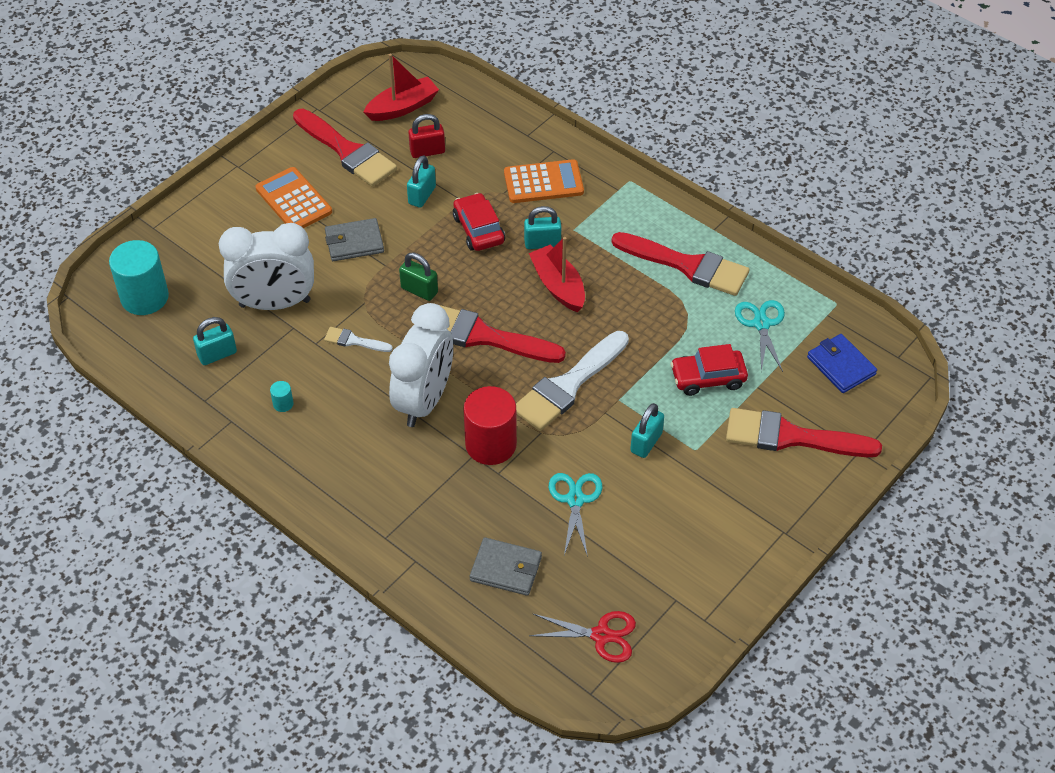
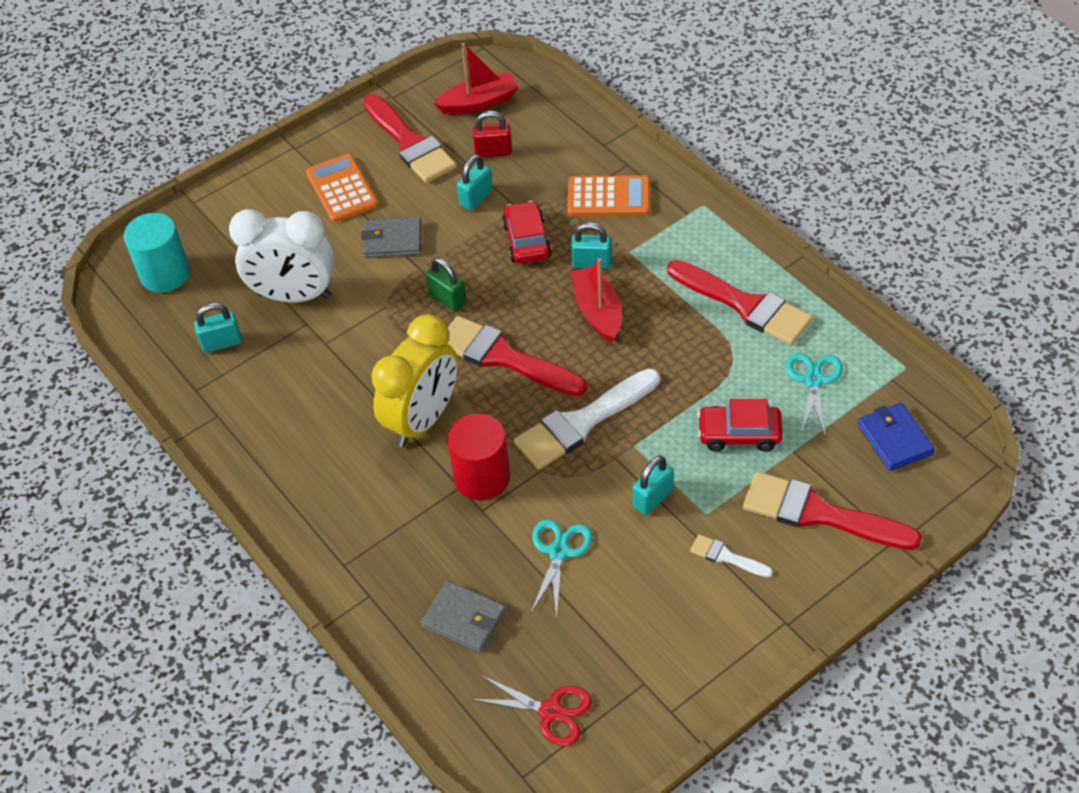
camera: 15 degrees right, 0 degrees up
turquoise cylinder [270,381,293,412] -> none
white brush [324,327,393,352] -> white brush moved to [690,534,773,577]
white clock [389,303,453,427] -> yellow clock [371,314,458,447]

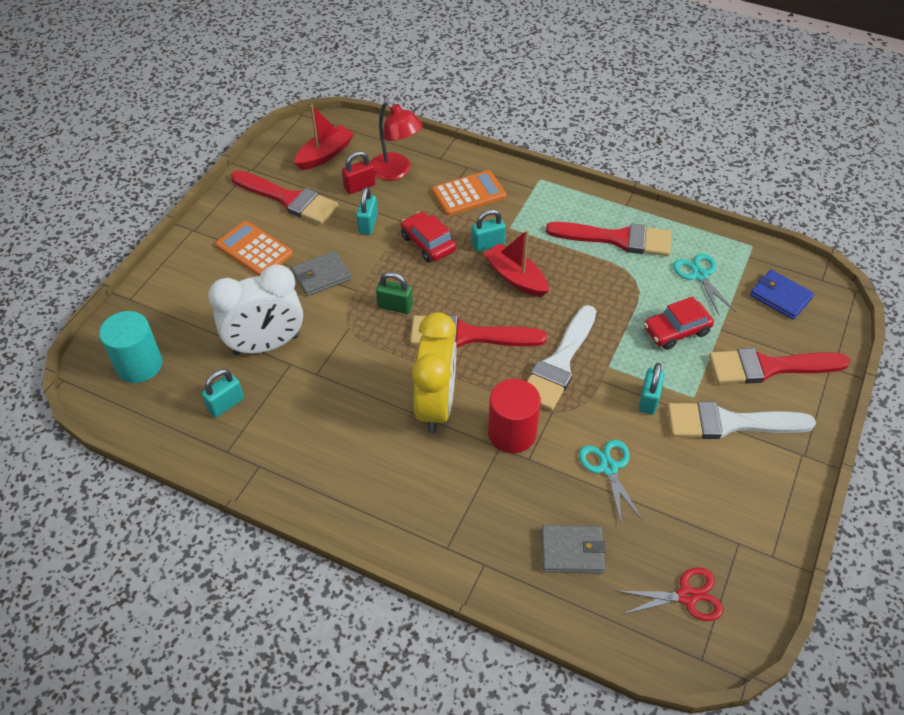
camera: 30 degrees left, 0 degrees up
white brush [690,534,773,577] -> white brush [667,401,816,439], size x2.13
none -> red lamp [371,101,423,181]

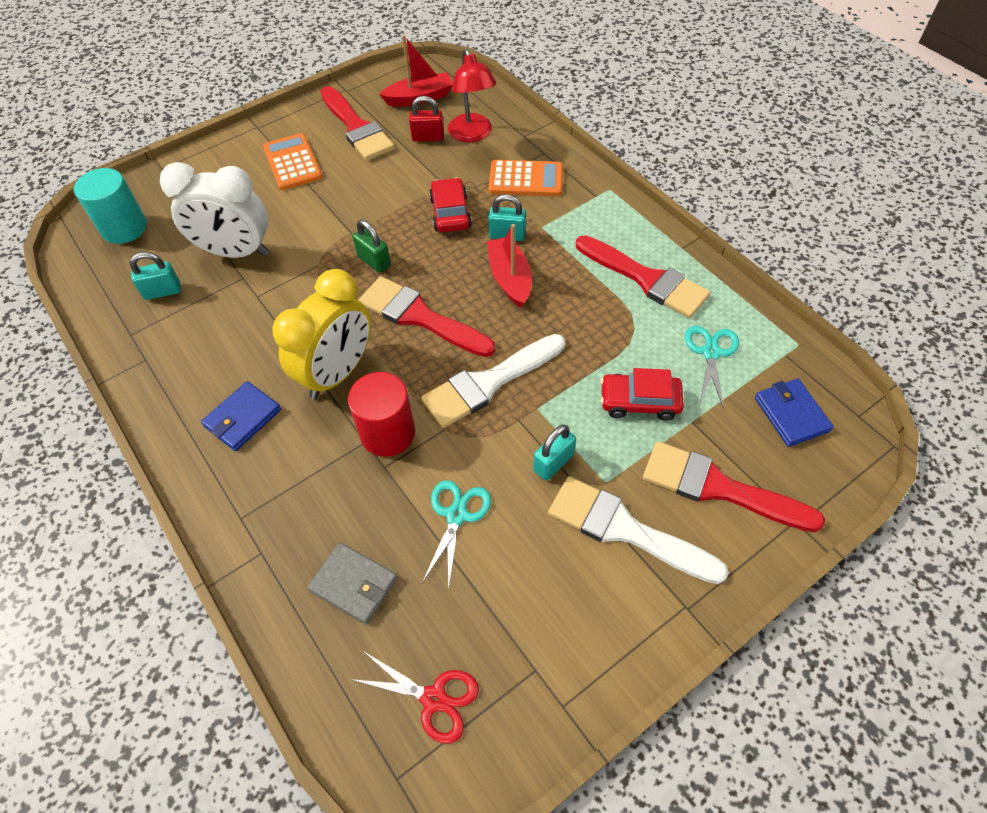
camera: 30 degrees right, 5 degrees up
grey wallet [292,251,351,296] -> none
turquoise padlock [356,187,378,235] -> none
none -> blue wallet [201,381,281,451]

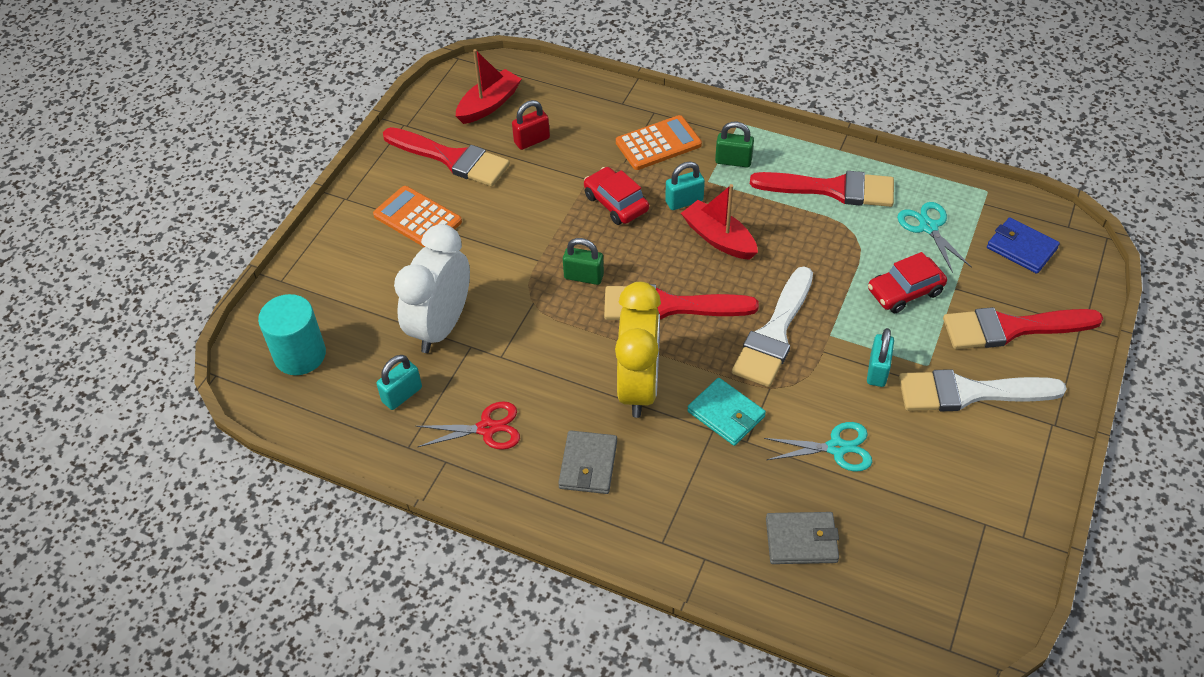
camera: 30 degrees left, 5 degrees down
white clock [160,162,269,258] -> white clock turned 135 degrees clockwise [394,224,470,353]
blue wallet [201,381,281,451] -> grey wallet [558,430,617,494]
red cylinder [348,372,415,457] -> turquoise wallet [687,378,766,446]
red scissors [350,651,479,744] -> red scissors moved to [416,401,520,450]
turquoise scissors [422,480,491,590] -> turquoise scissors turned 105 degrees clockwise [764,422,872,472]
red lamp [448,48,497,143] -> none
none -> green padlock [715,122,754,167]

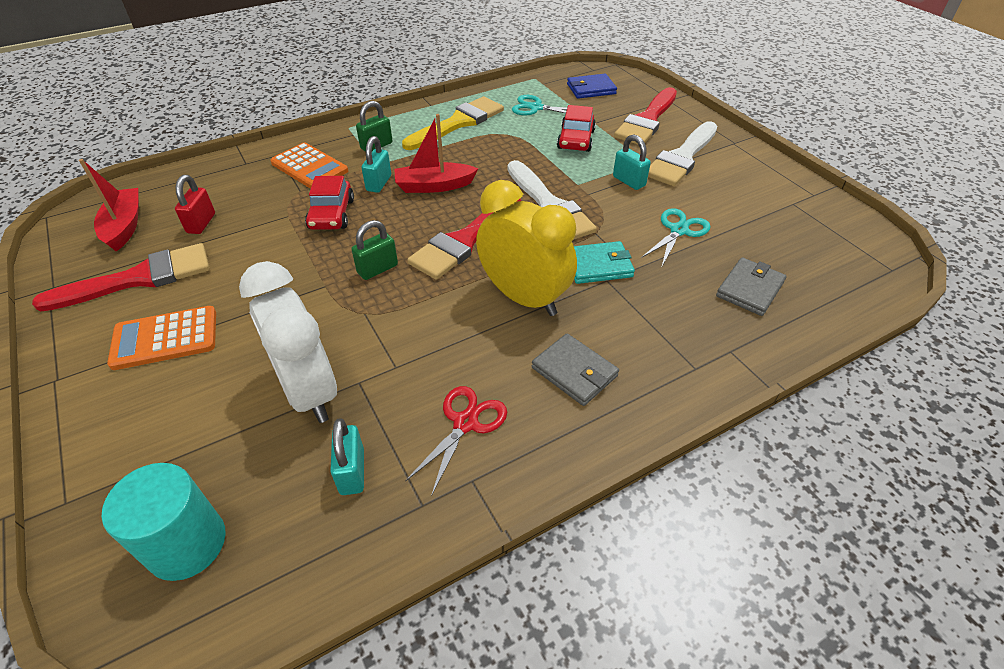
camera: 55 degrees left, 5 degrees down
red car [584,167,649,225] -> red car turned 90 degrees counterclockwise [305,176,354,230]
orange calculator [616,115,702,170] -> orange calculator turned 120 degrees clockwise [270,142,348,189]
red brush [750,171,894,207] -> yellow brush [402,96,504,150]

